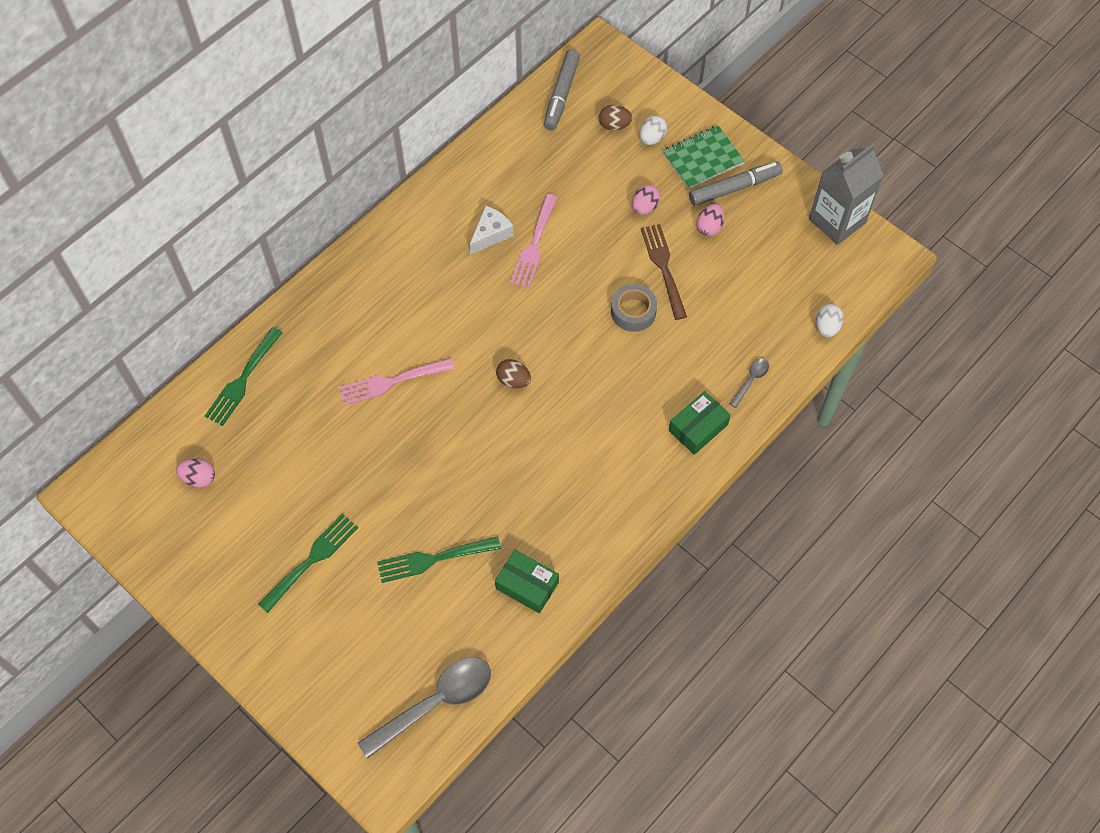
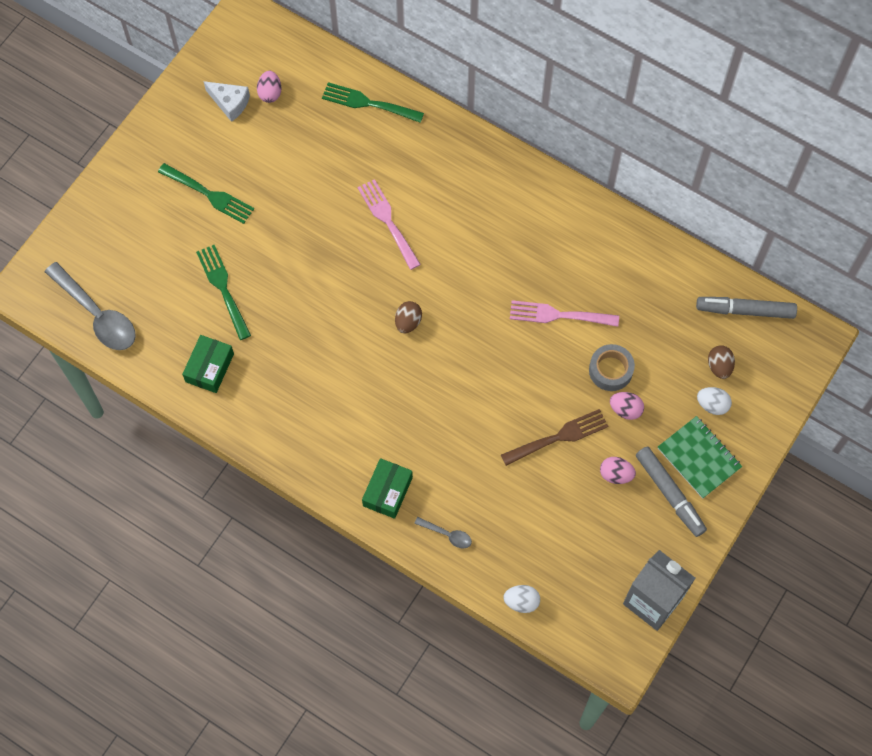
camera: 80 degrees right, 5 degrees up
white cheese [469,205,514,255] -> white cheese moved to [203,81,250,122]
grey tape [611,284,657,332] -> grey tape moved to [589,344,635,391]
green box [669,391,731,455] -> green box turned 75 degrees clockwise [362,458,413,519]

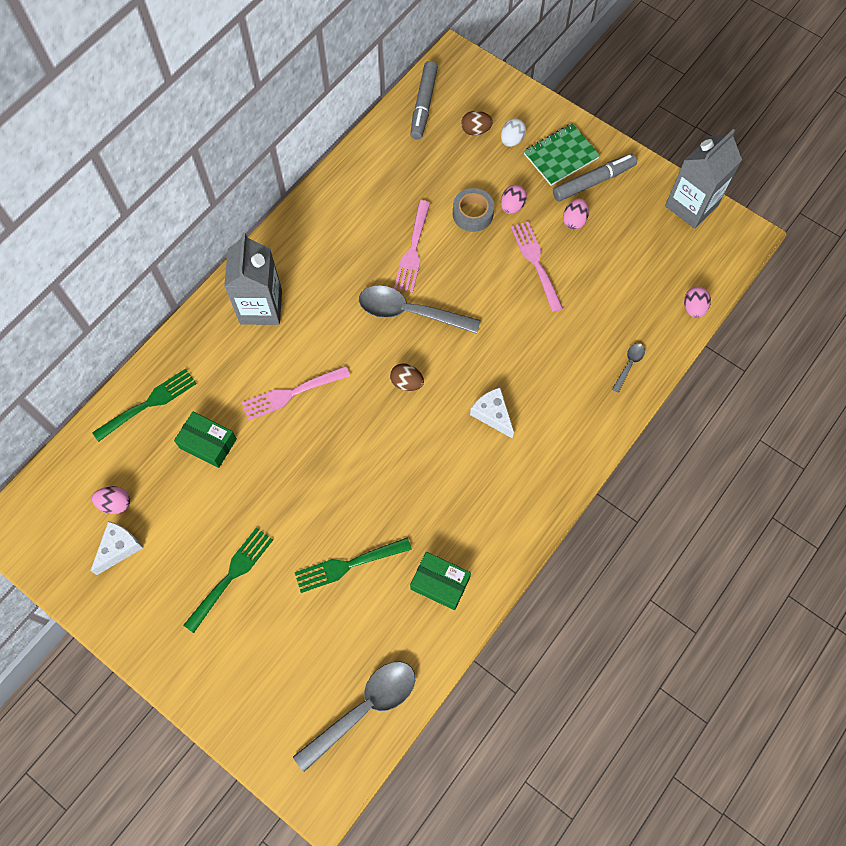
camera: 85 degrees left, 0 degrees up
green fork [322,82,424,123] -> green fork turned 150 degrees counterclockwise [92,368,197,442]
green box [362,458,413,519] -> green box moved to [174,412,237,468]
brown fork [501,409,609,466] -> pink fork [511,221,563,312]
white egg [503,585,540,613] -> pink egg [684,286,711,318]
none -> grey carton [224,233,282,325]
none -> grey spoon [359,286,481,334]
none -> white cheese [470,388,514,438]

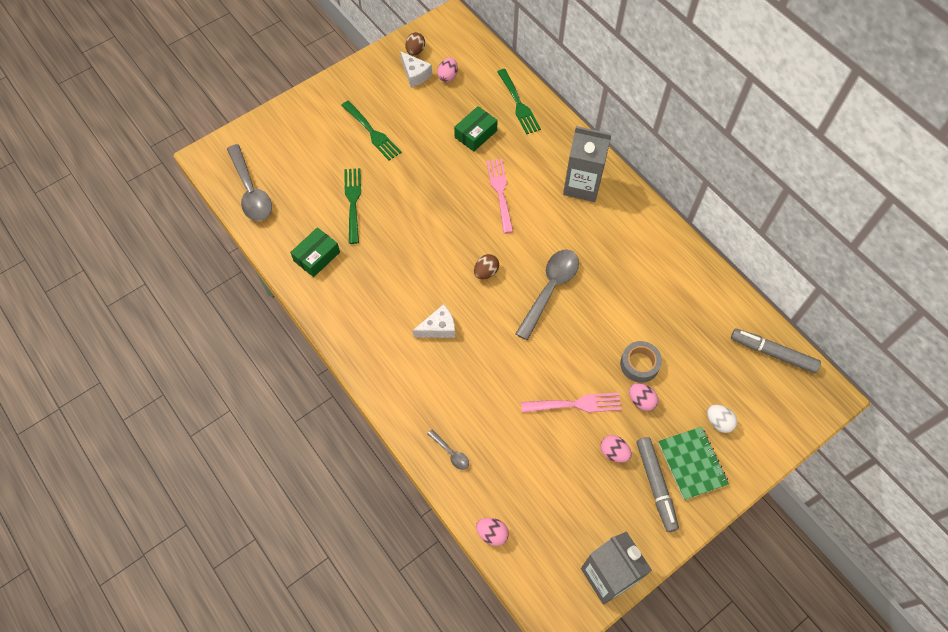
camera: 105 degrees right, 5 degrees down
pink fork [394,200,430,292] -> none
brown egg [461,111,493,136] -> brown egg moved to [405,32,425,55]

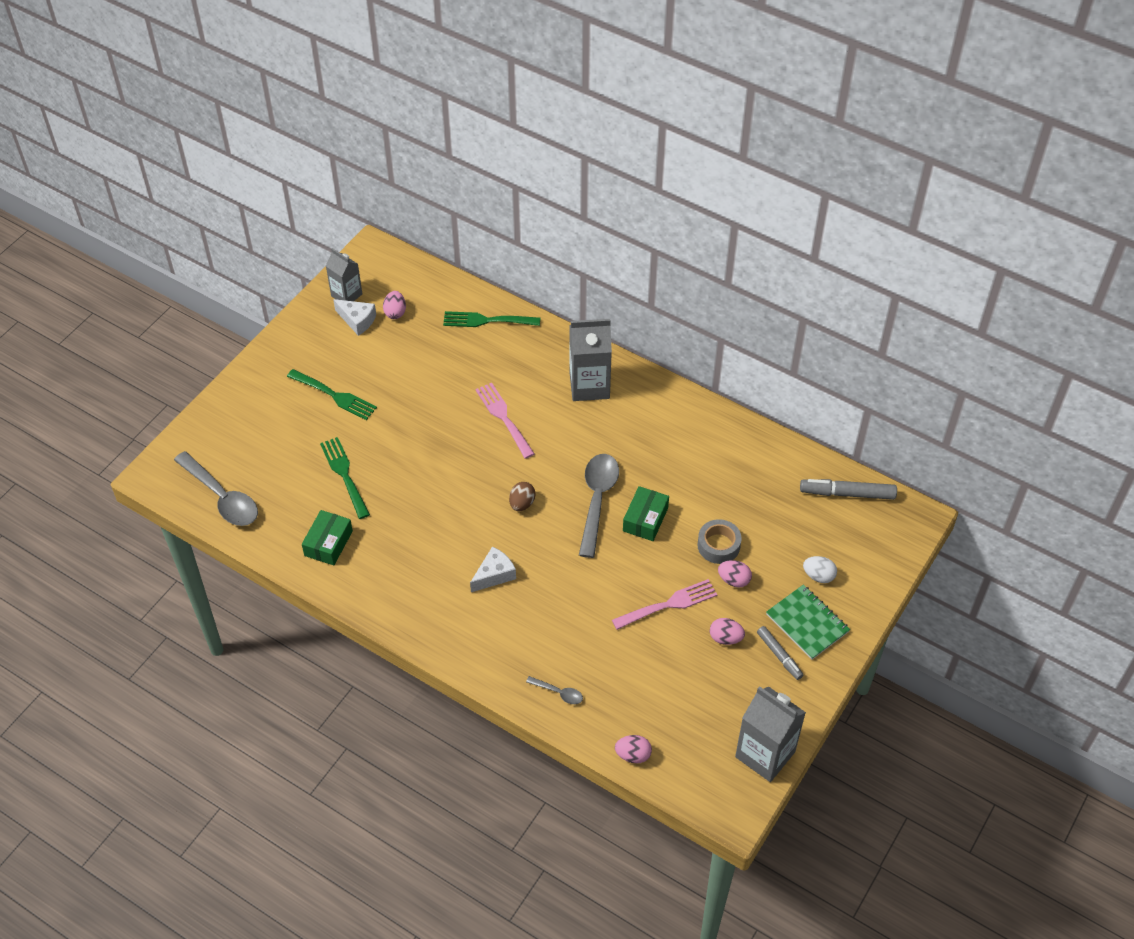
camera: 20 degrees left, 10 degrees down
brown egg [405,32,425,55] -> grey carton [326,248,362,301]
green box [454,106,498,152] -> green box moved to [623,486,669,541]
green fork [497,69,541,134] -> green fork turned 135 degrees clockwise [443,311,540,327]
grey marker [637,437,679,532] -> grey marker [757,626,803,680], size x0.64

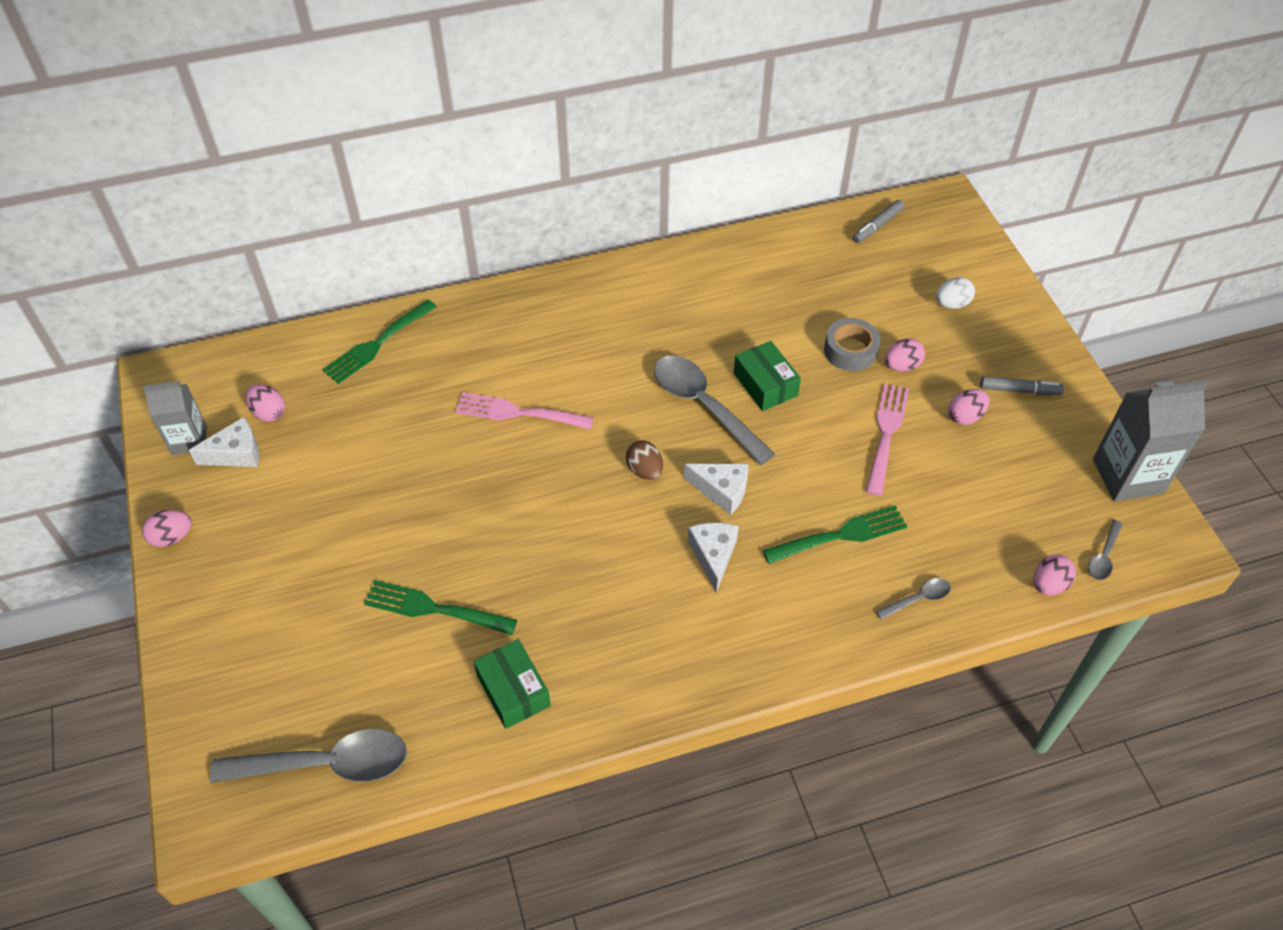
camera: 50 degrees left, 0 degrees up
green fork [287,369,377,420] -> green fork moved to [763,505,907,564]
grey carton [569,319,612,401] -> none
green notebook [766,585,850,660] -> none
grey marker [800,479,897,500] -> grey marker [853,200,905,243], size x0.64
none -> pink egg [142,510,192,547]
none -> white cheese [684,464,748,515]
none -> grey spoon [1088,520,1123,580]

